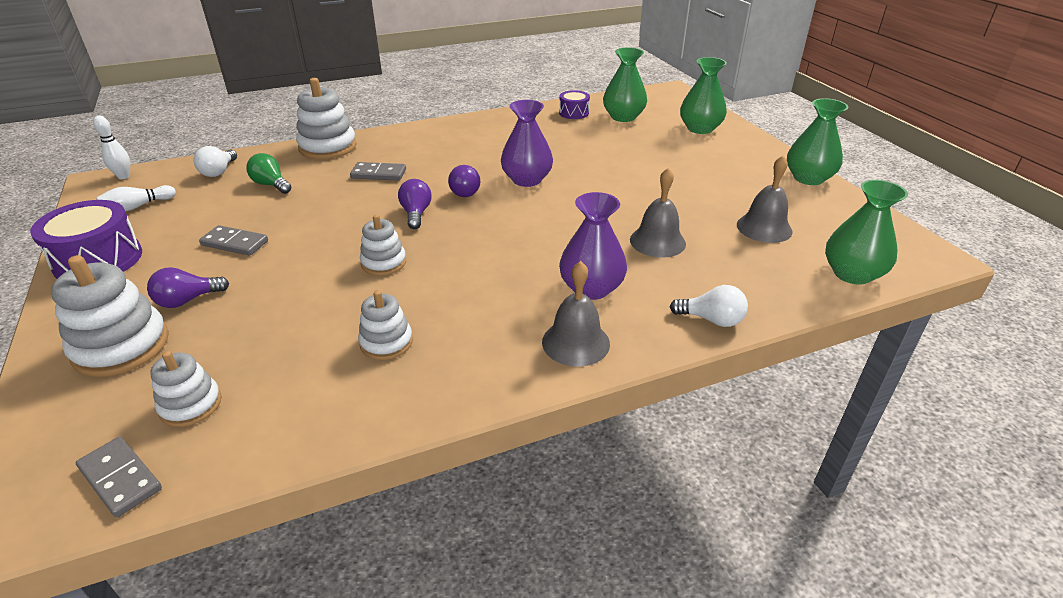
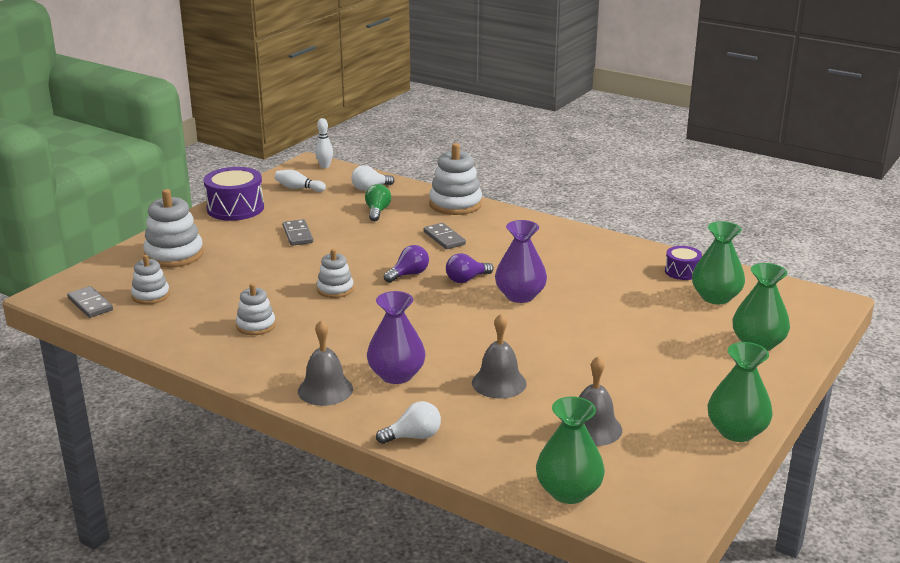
camera: 55 degrees right, 10 degrees down
grey domino [76,437,162,518] -> grey domino turned 45 degrees counterclockwise [67,286,113,318]
purple light bulb [147,267,229,308] -> none
white light bulb [670,285,748,327] -> white light bulb turned 90 degrees counterclockwise [376,401,441,444]

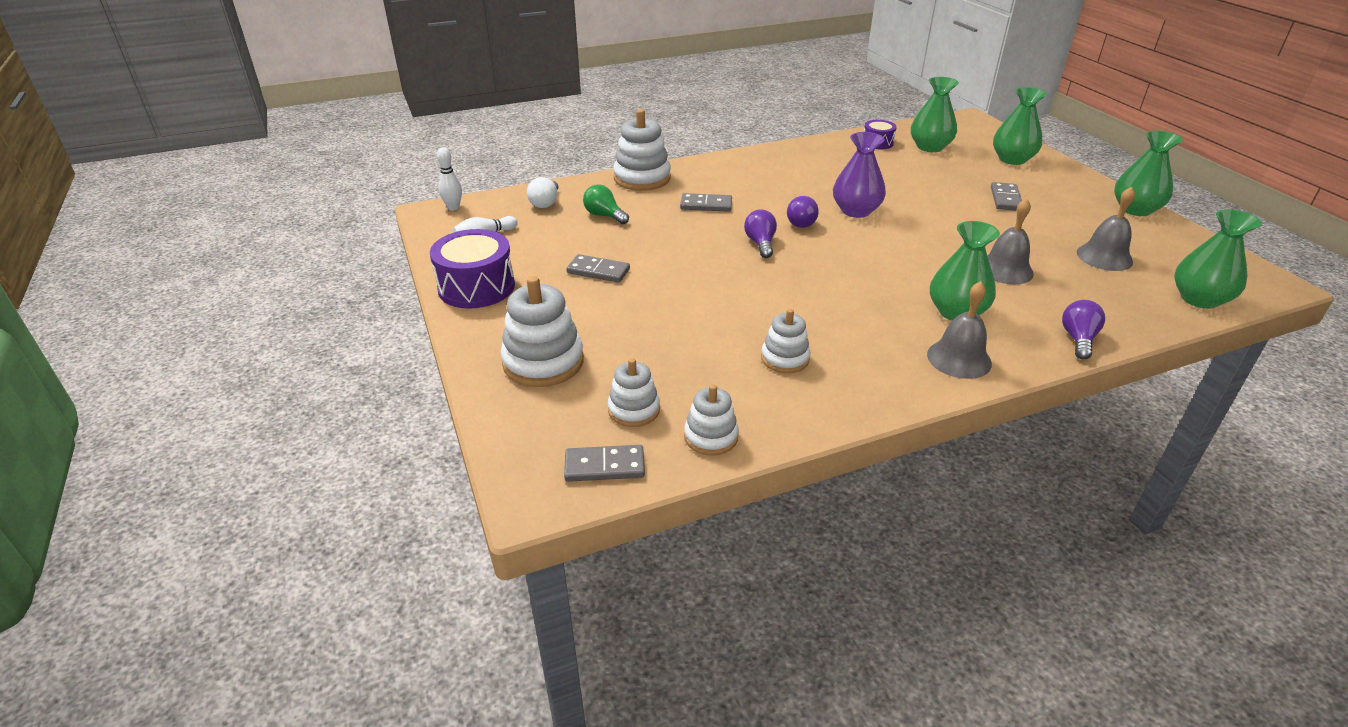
camera: 55 degrees left, 10 degrees up
white stacking toy [317,249,354,298] -> white stacking toy moved to [684,384,739,456]
purple vase [367,291,425,384] -> green vase [930,221,1000,321]
white light bulb [376,401,441,444] -> purple light bulb [1062,300,1105,359]
none -> grey domino [991,182,1022,211]

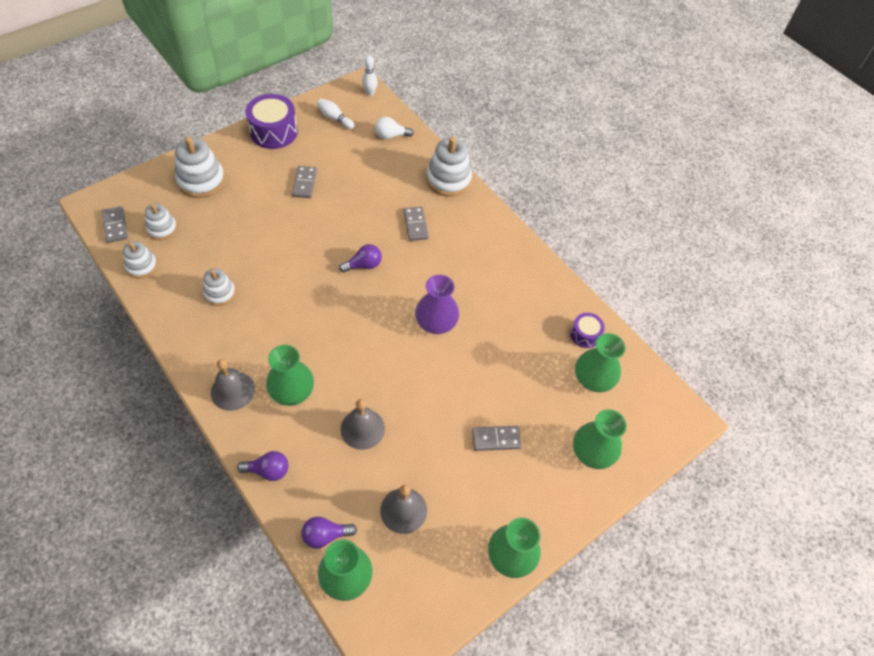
camera: 70 degrees right, 20 degrees up
green light bulb [583,184,629,224] -> none
purple light bulb [787,196,819,228] -> purple light bulb moved to [302,517,357,549]

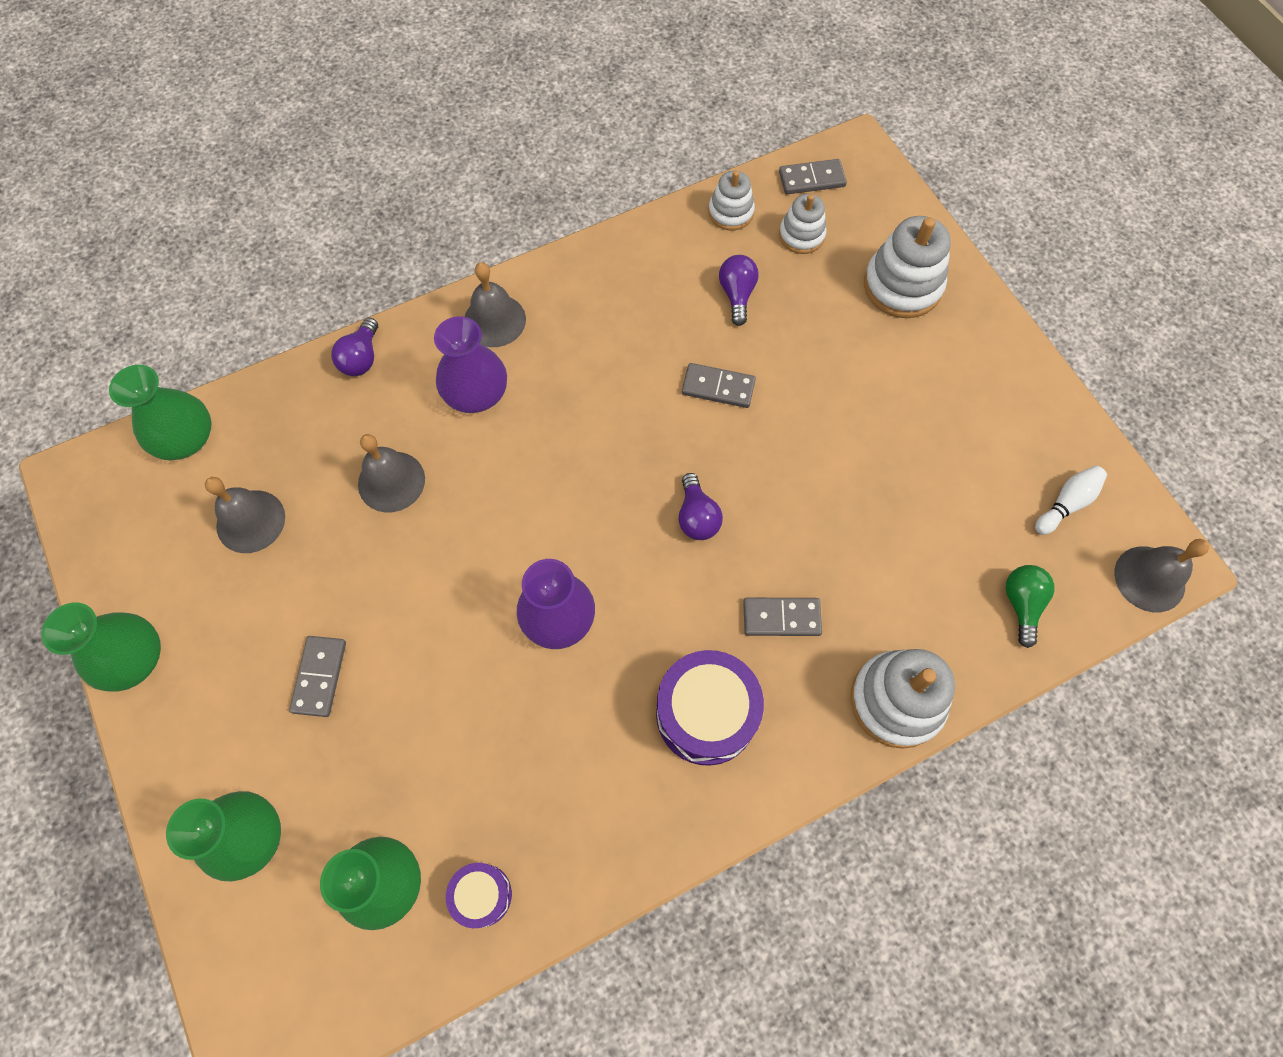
camera: 105 degrees right, 10 degrees up
white stacking toy [203,268,236,306] -> none
purple drum [246,94,298,149] -> purple drum moved to [656,650,764,766]
green vase [266,345,314,406] -> purple vase [434,316,507,413]
grey domino [292,166,317,198] -> grey domino moved to [682,363,756,408]
purple light bulb [302,517,357,549] -> purple light bulb moved to [719,255,759,326]
white bowling pin [362,56,378,96] -> grey bell [1114,539,1209,612]
white light bulb [375,117,414,139] -> green light bulb [1006,565,1055,648]

